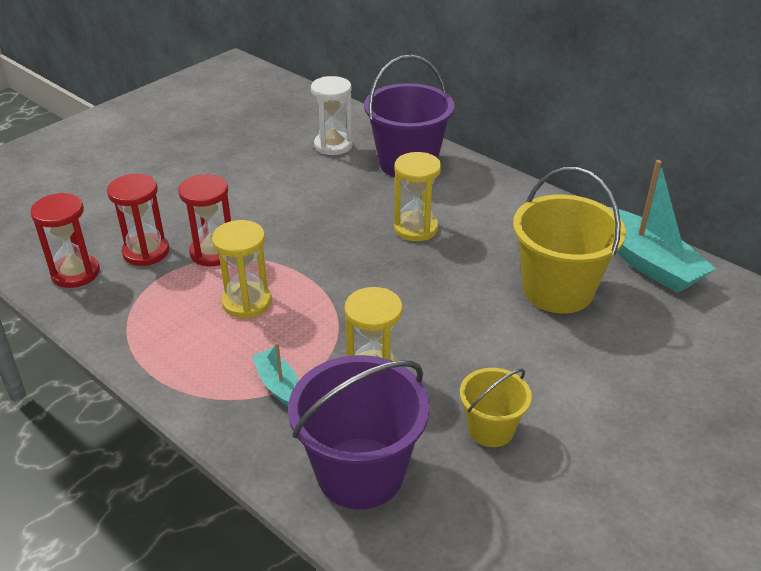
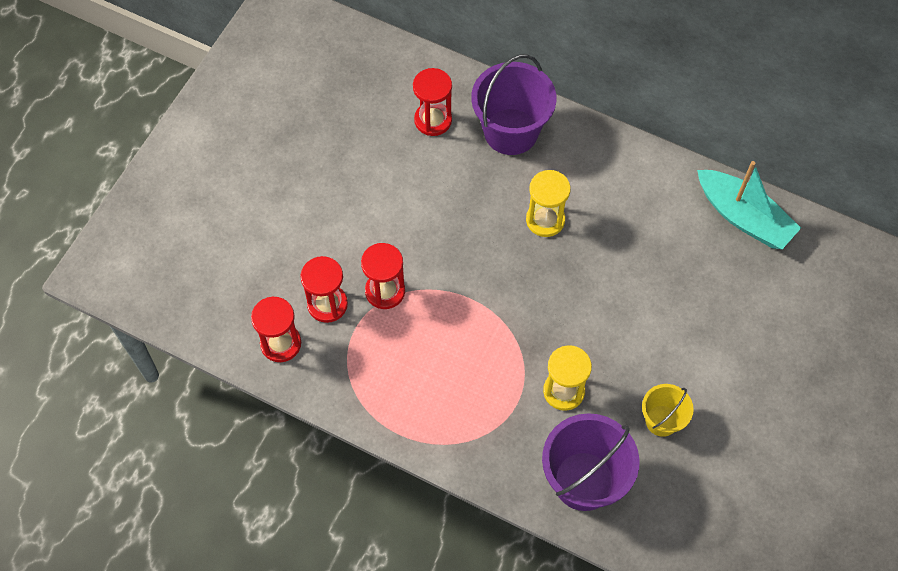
camera: 15 degrees left, 25 degrees up
yellow hourglass [212,220,272,319] -> none
turquoise boat [252,342,298,406] -> none
white hourglass [311,76,353,155] -> red hourglass [413,68,452,136]
yellow bucket [513,167,626,314] -> none

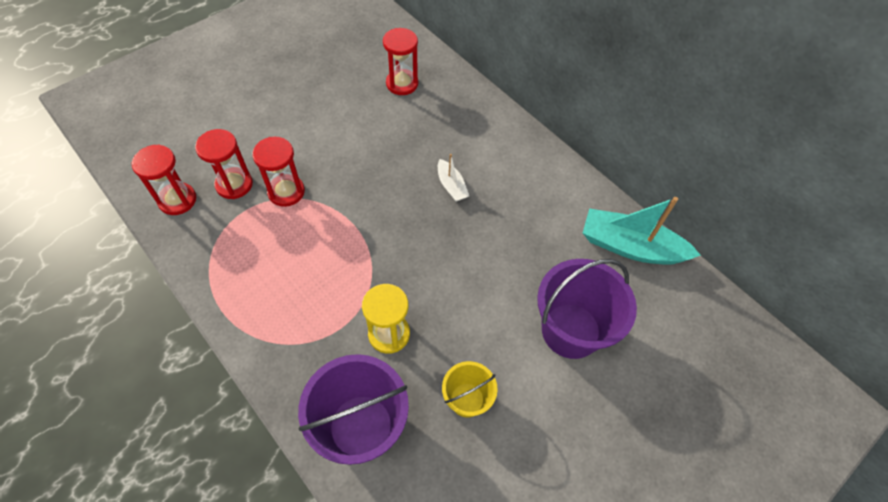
camera: 20 degrees right, 5 degrees down
purple bucket [471,54,556,155] -> purple bucket moved to [537,259,637,359]
yellow hourglass [526,170,571,237] -> white boat [438,154,469,202]
turquoise boat [697,161,801,249] -> turquoise boat turned 135 degrees clockwise [583,197,701,265]

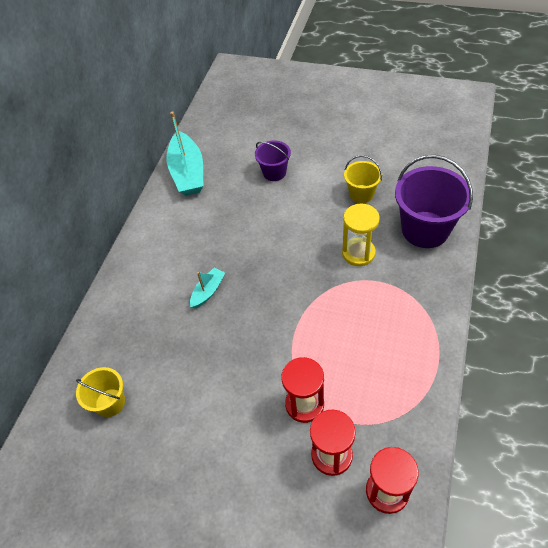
camera: 115 degrees left, 5 degrees down
red hourglass [383,28,418,95] -> yellow bucket [76,367,125,417]
white boat [438,154,469,202] -> turquoise boat [190,267,225,308]
purple bucket [537,259,637,359] -> purple bucket [255,141,291,181], size x0.55

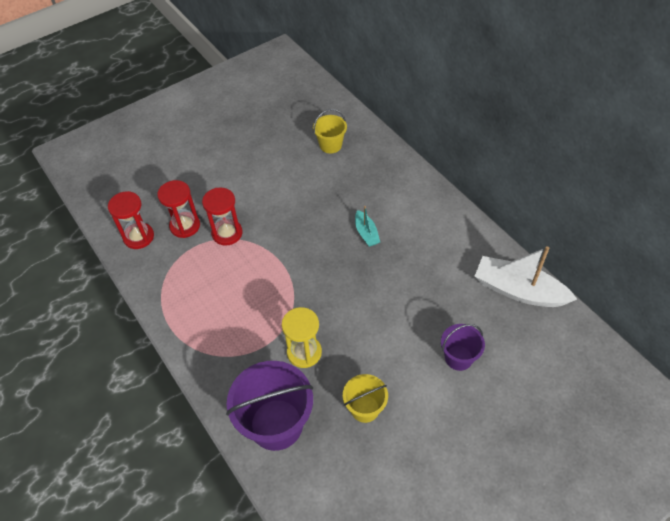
camera: 125 degrees right, 0 degrees up
turquoise boat [166,111,203,196] -> white boat [475,246,577,307]

